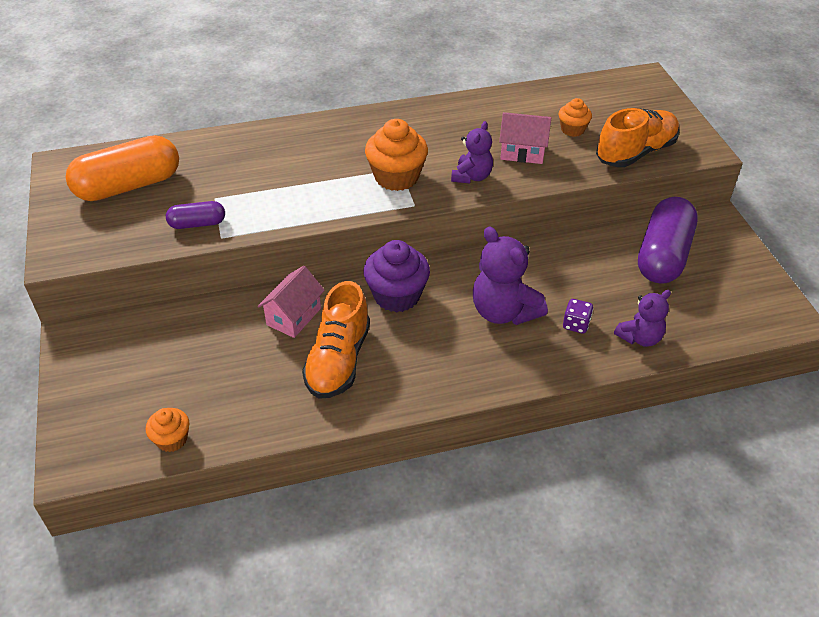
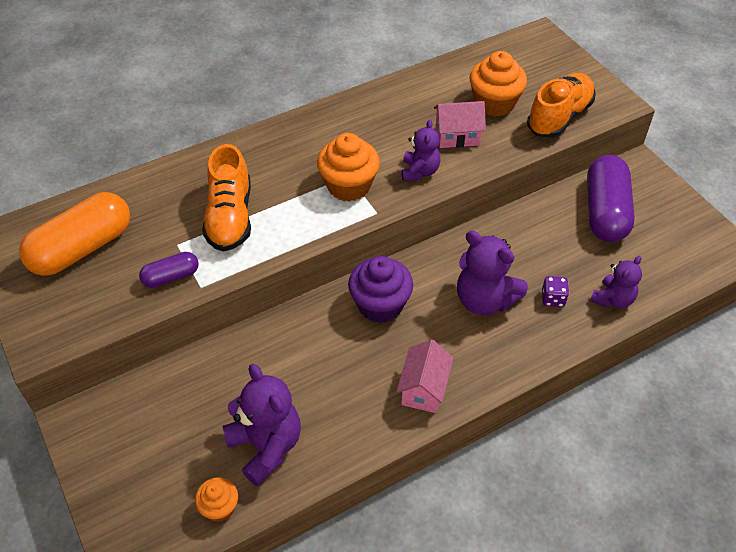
camera: 15 degrees left, 5 degrees up
pink house [257,266,325,338] -> pink house moved to [396,340,453,413]
orange shoe [302,281,370,399] -> orange shoe moved to [202,144,251,252]
orange cupcake [559,98,592,137] -> orange cupcake [470,51,527,117], size x1.76
none -> purple teddy bear [223,364,301,486]

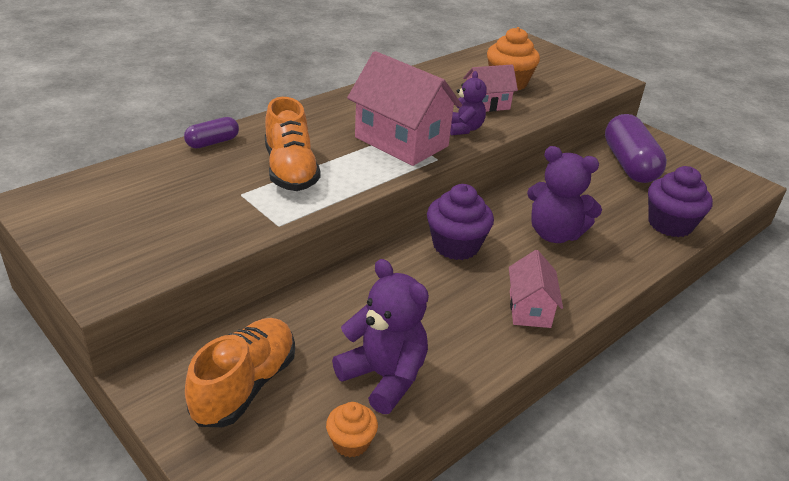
camera: 15 degrees left, 15 degrees down
orange capsule [19,192,130,276] -> none
purple capsule [139,252,199,288] -> purple capsule moved to [184,117,239,148]
orange cupcake [317,133,380,202] -> pink house [347,51,462,166]
orange shoe [527,73,595,138] -> orange shoe moved to [185,318,295,427]
purple dice [542,276,569,307] -> none
purple teddy bear [590,256,642,308] -> purple cupcake [648,166,713,237]

